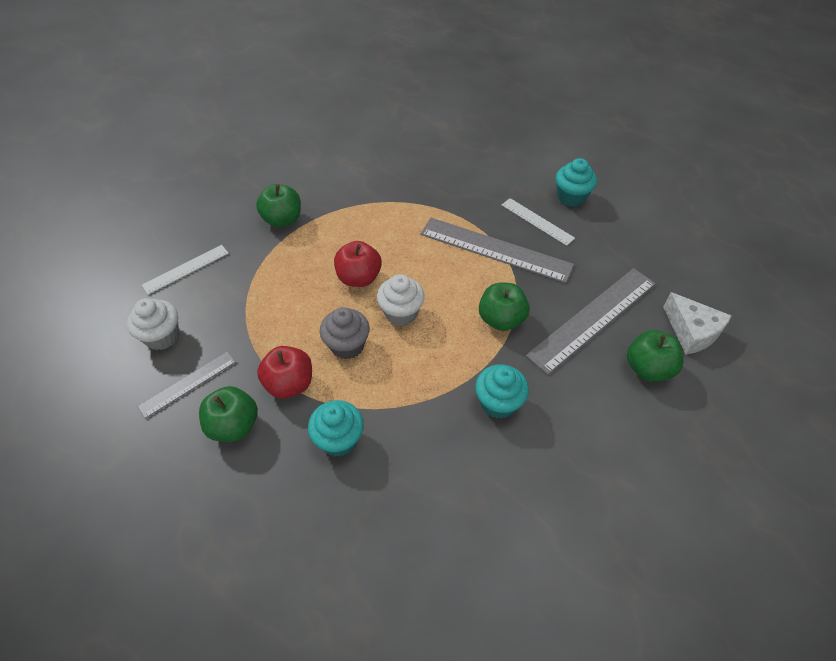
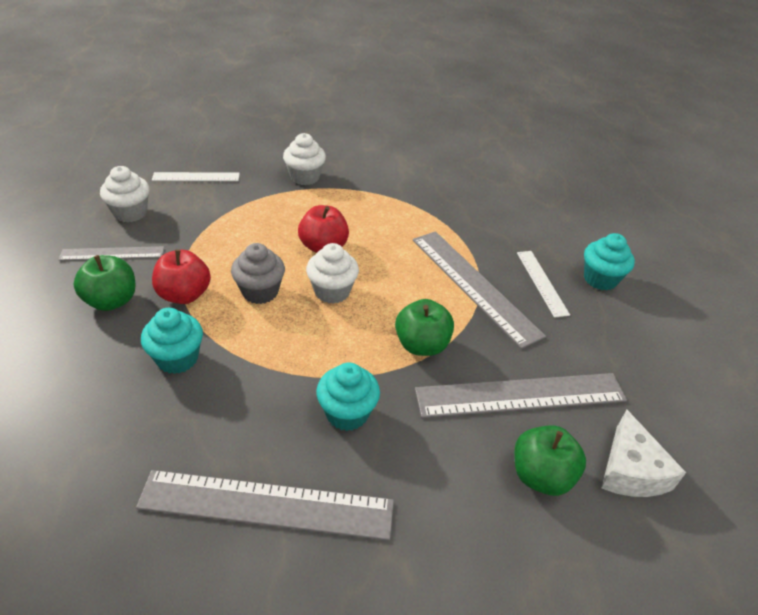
camera: 30 degrees right, 10 degrees down
green apple [256,184,301,228] -> white cupcake [283,133,326,185]
none -> grey ruler [136,470,394,540]

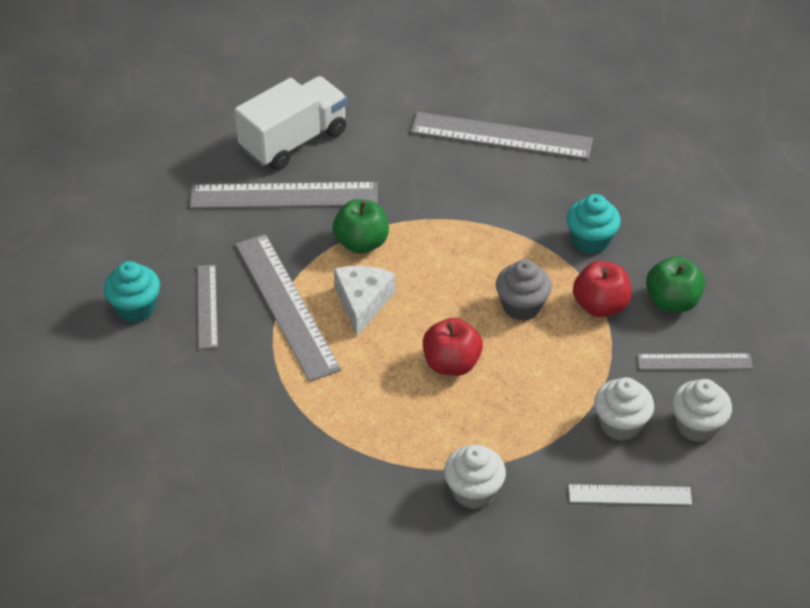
camera: 170 degrees left, 5 degrees up
white cupcake [306,243,359,304] -> white cupcake moved to [594,377,654,441]
turquoise cupcake [316,362,380,431] -> none
green apple [514,425,586,496] -> white truck [235,76,347,170]
white ruler [517,251,570,318] -> grey ruler [197,265,218,349]
white cheese [601,410,686,497] -> white cheese moved to [334,266,395,337]

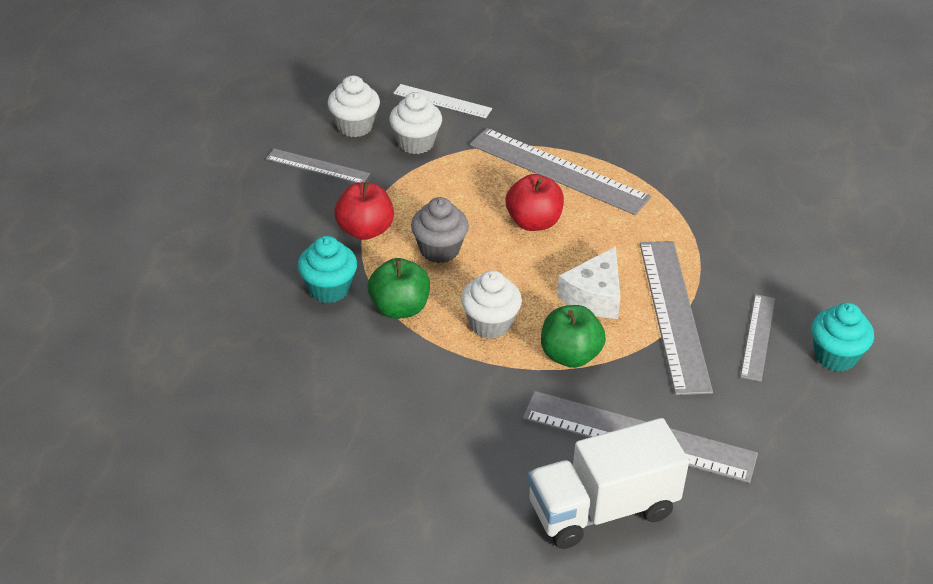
camera: 160 degrees left, 5 degrees down
grey ruler [411,112,593,159] -> grey ruler moved to [470,128,651,215]
white cupcake [444,445,506,509] -> white cupcake moved to [461,270,522,339]
green apple [646,256,705,313] -> green apple moved to [368,258,430,319]

